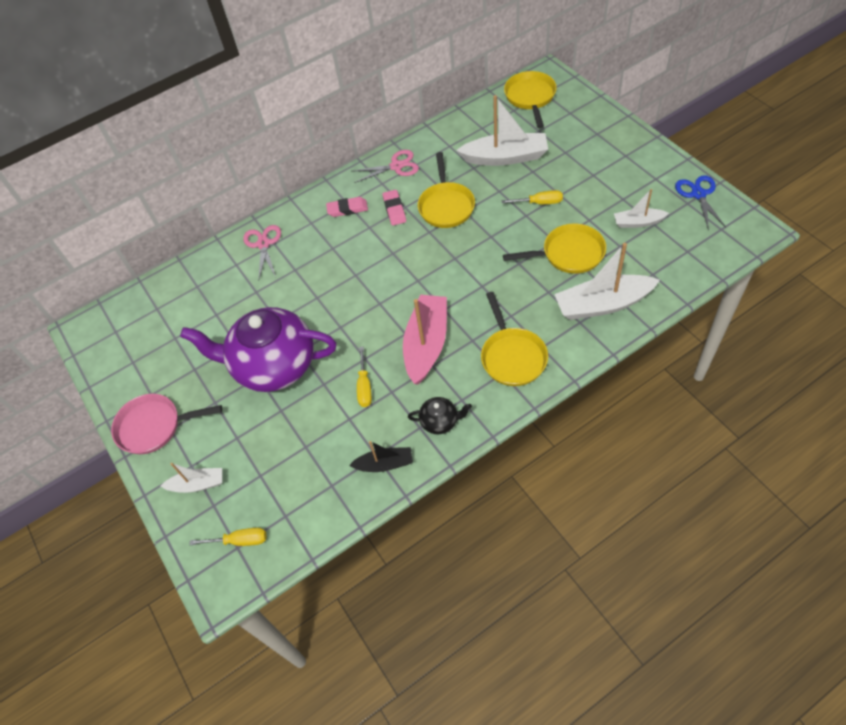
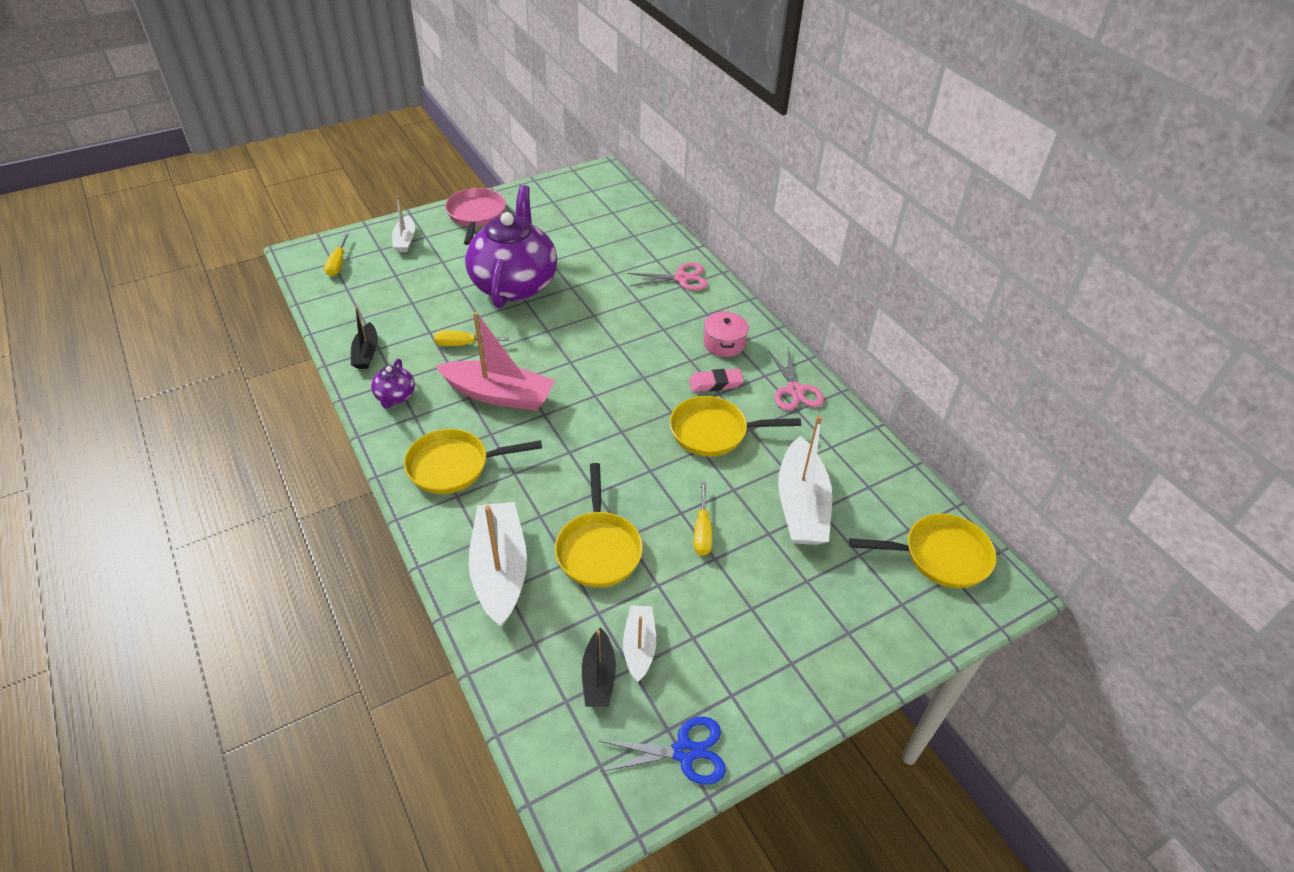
camera: 85 degrees right, 10 degrees down
pink eraser [326,197,368,217] -> pink pot [703,312,749,357]
black teapot [408,397,472,434] -> purple teapot [371,359,415,408]
none -> black boat [582,627,616,707]

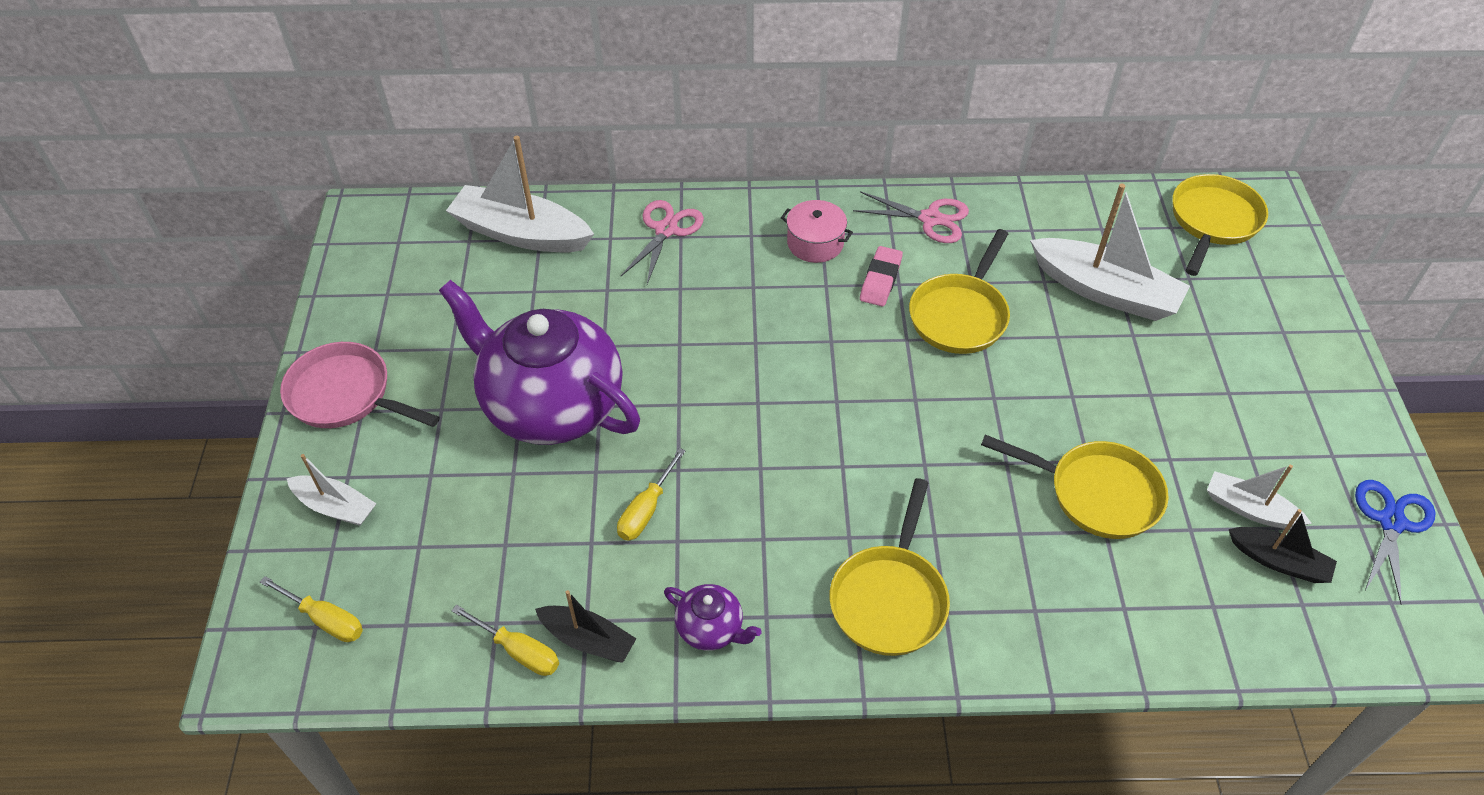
camera: 60 degrees left, 5 degrees up
pink boat [436,312,555,410] -> none
white boat [468,502,527,627] -> white boat moved to [446,136,594,252]
yellow screwdriver [694,482,712,556] -> yellow screwdriver moved to [451,605,559,676]

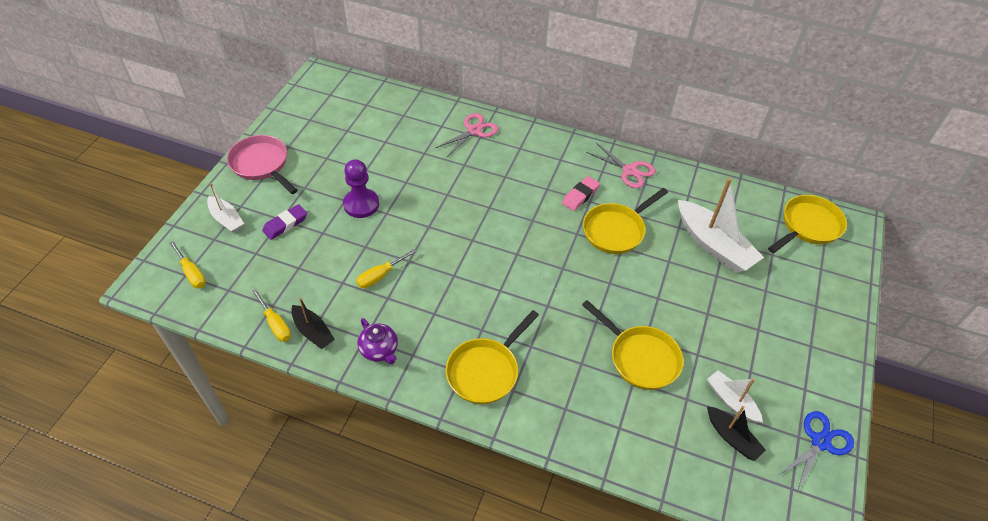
camera: 20 degrees right, 0 degrees up
purple teapot [439,280,640,445] -> purple pawn [343,159,379,218]
white boat [446,136,594,252] -> none
pink pot [781,200,853,263] -> none
none -> purple eraser [262,204,307,240]

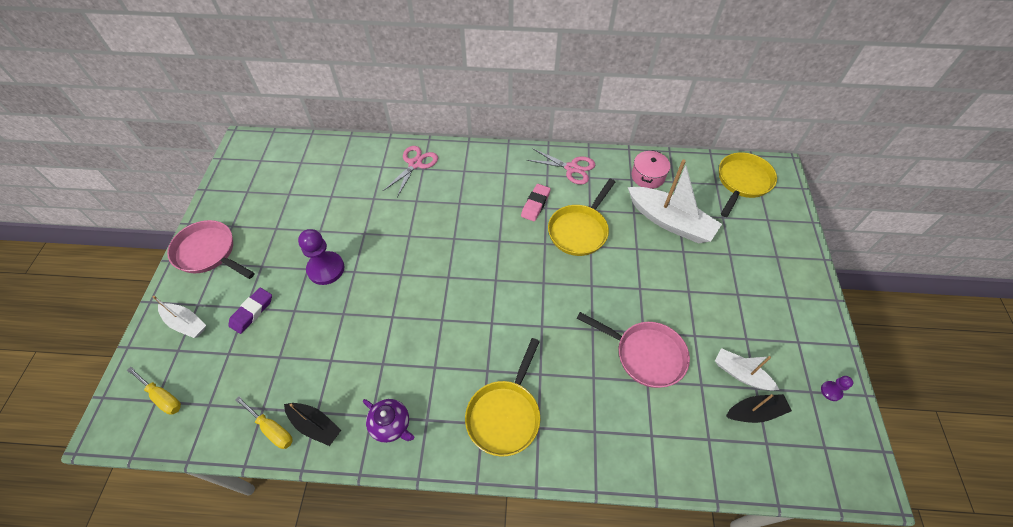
camera: 15 degrees left, 5 degrees up
yellow screwdriver [356,249,416,289] -> none
yellow pan [582,300,684,390] -> pink pan [577,312,690,388]
black boat [707,406,766,461] -> black boat turned 45 degrees counterclockwise [726,394,792,423]
blue scissors [778,411,854,492] -> purple pawn [821,376,853,401]
none -> pink pot [631,150,671,189]

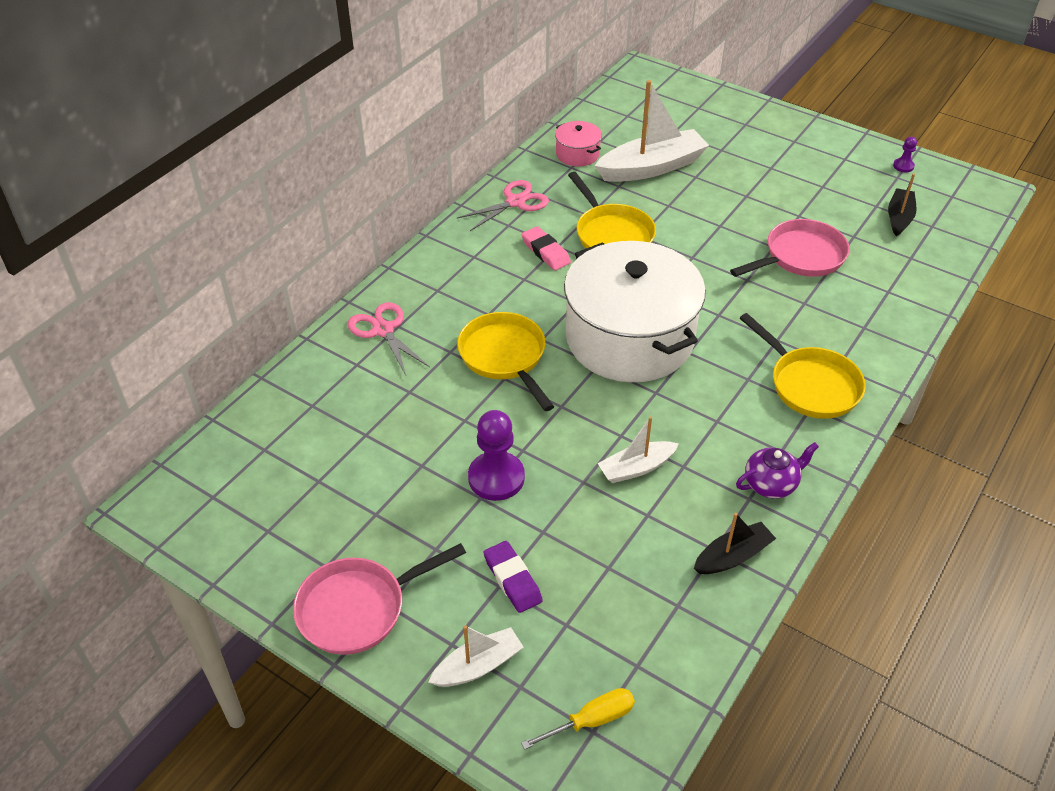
camera: 60 degrees left, 10 degrees down
yellow screwdriver [235,396,293,449] -> none
white boat [715,348,779,390] -> white boat moved to [597,416,679,483]
yellow pan [719,152,777,217] -> yellow pan moved to [457,312,554,411]
none -> white pot [564,241,706,382]

